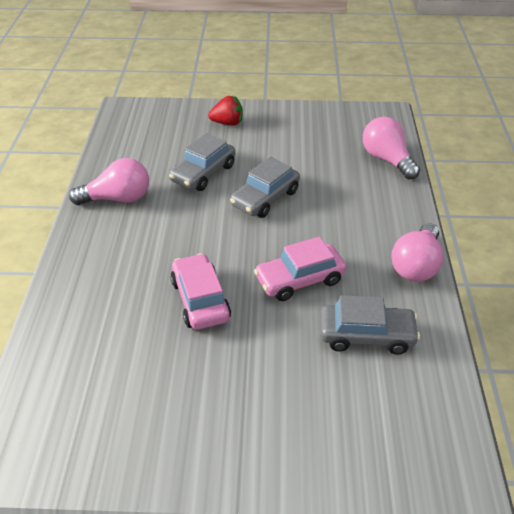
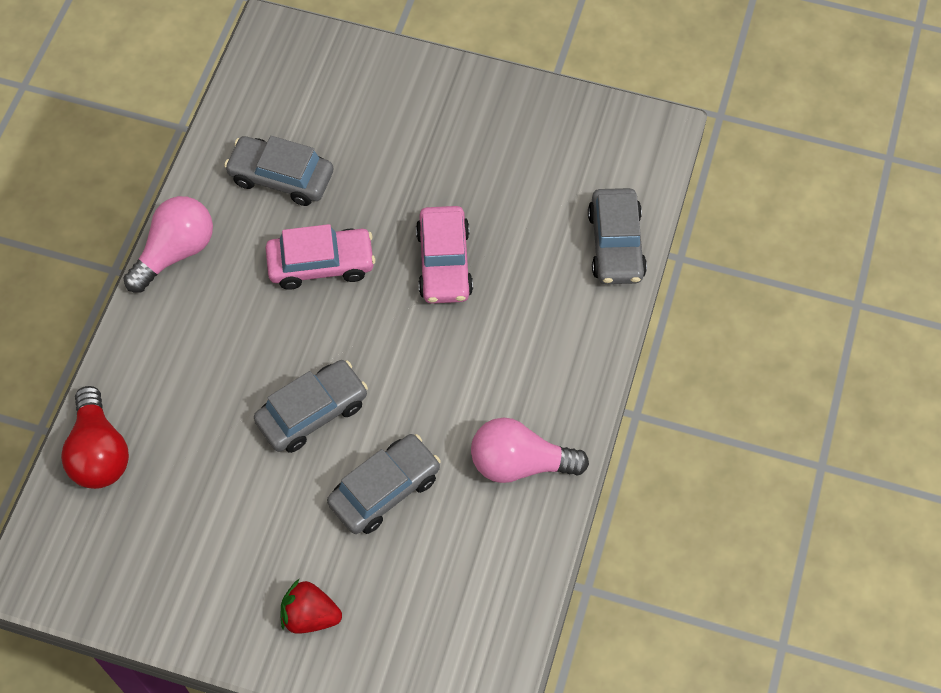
camera: 165 degrees left, 20 degrees up
pink light bulb [363,117,420,180] -> red light bulb [61,386,129,489]
none -> grey car [588,188,647,284]

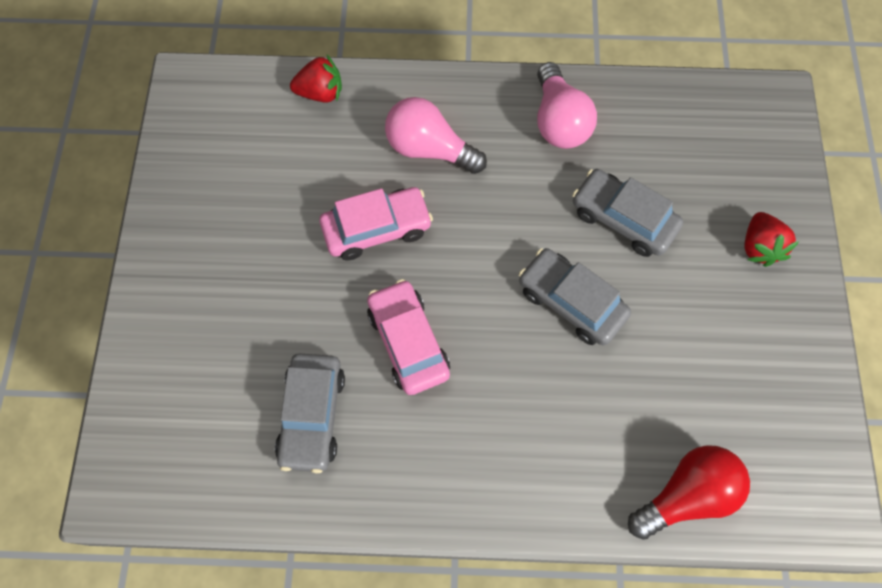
camera: 105 degrees left, 5 degrees up
pink light bulb [123,196,213,293] -> pink light bulb moved to [385,97,487,174]
grey car [588,188,647,284] -> red strawberry [290,55,342,103]

